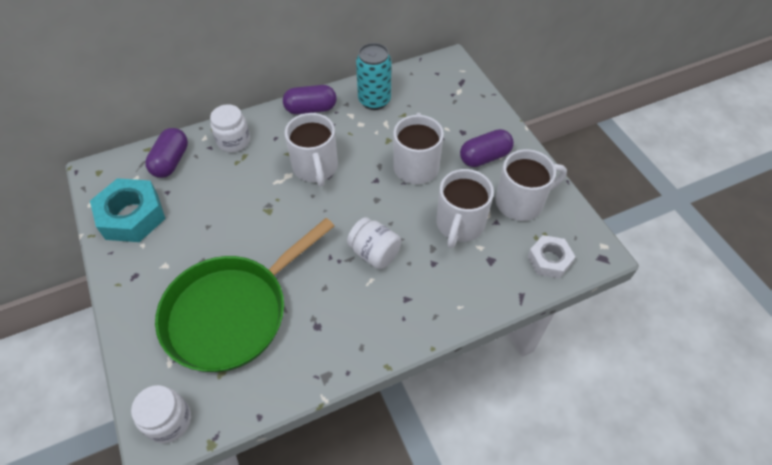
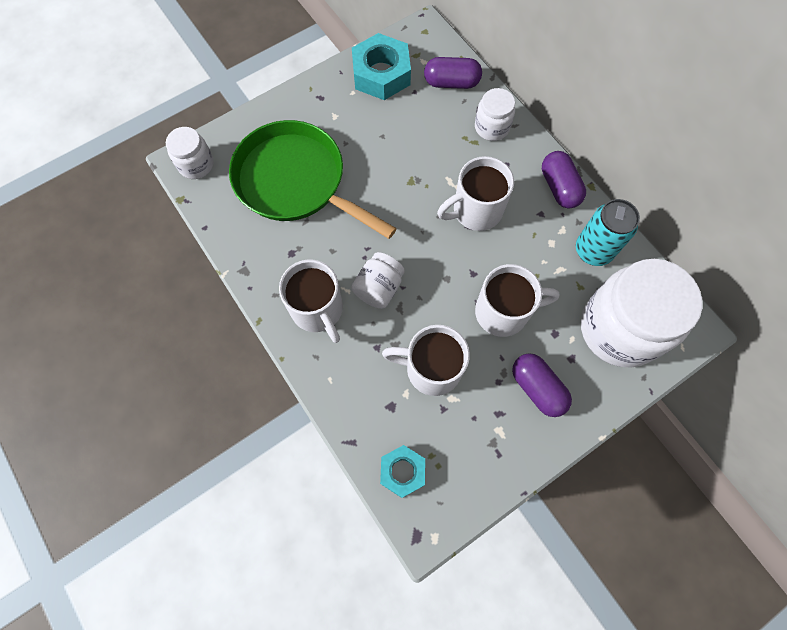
camera: 80 degrees right, 15 degrees up
white mug [495,149,567,221] -> white mug moved to [279,259,343,343]
white nut [527,235,575,279] -> turquoise nut [380,445,425,498]
none -> white jar [581,259,702,368]

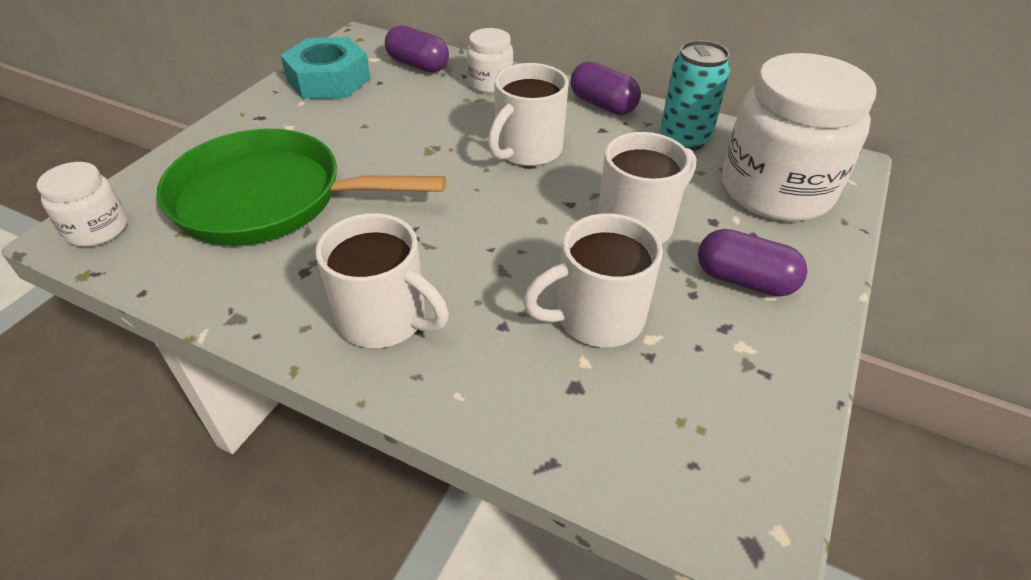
camera: 30 degrees left, 25 degrees down
white jar [352,252,405,309] -> none
turquoise nut [380,445,425,498] -> none
purple capsule [424,57,482,89] -> purple capsule turned 60 degrees clockwise [385,25,449,73]

